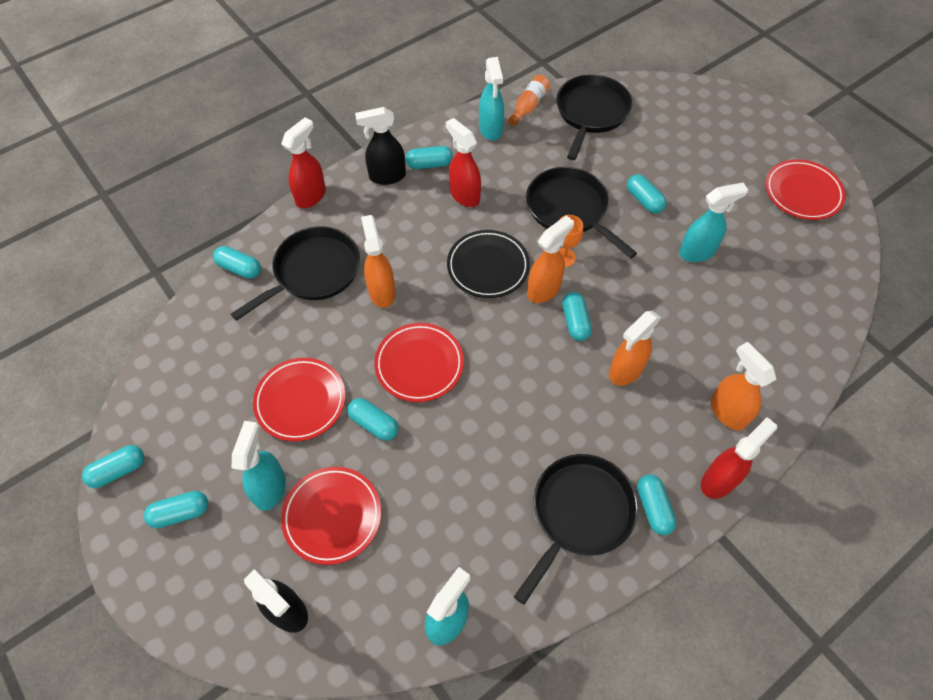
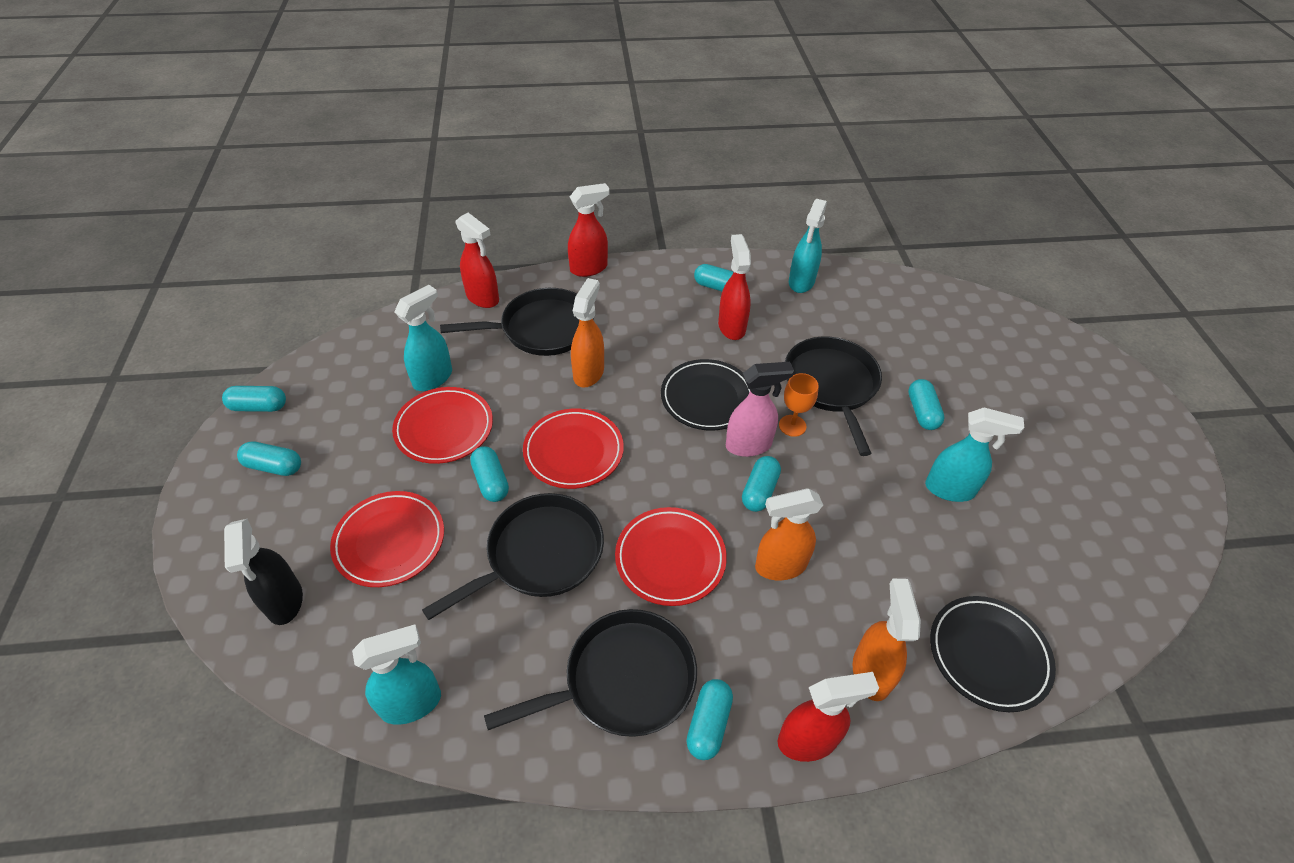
camera: 30 degrees right, 10 degrees down
turquoise capsule [213,246,261,279] -> red spray bottle [456,213,499,308]
turquoise spray bottle [232,421,286,511] -> turquoise spray bottle moved to [394,285,452,391]
black spray bottle [355,107,406,185] -> none
orange bottle [508,75,550,126] -> none
orange spray bottle [527,215,574,303] -> pink spray bottle [726,362,794,457]
black pan [556,74,632,160] -> black pan moved to [422,493,604,620]
red plate [765,159,846,220] -> red plate moved to [615,507,727,606]
none -> black plate [930,596,1056,712]

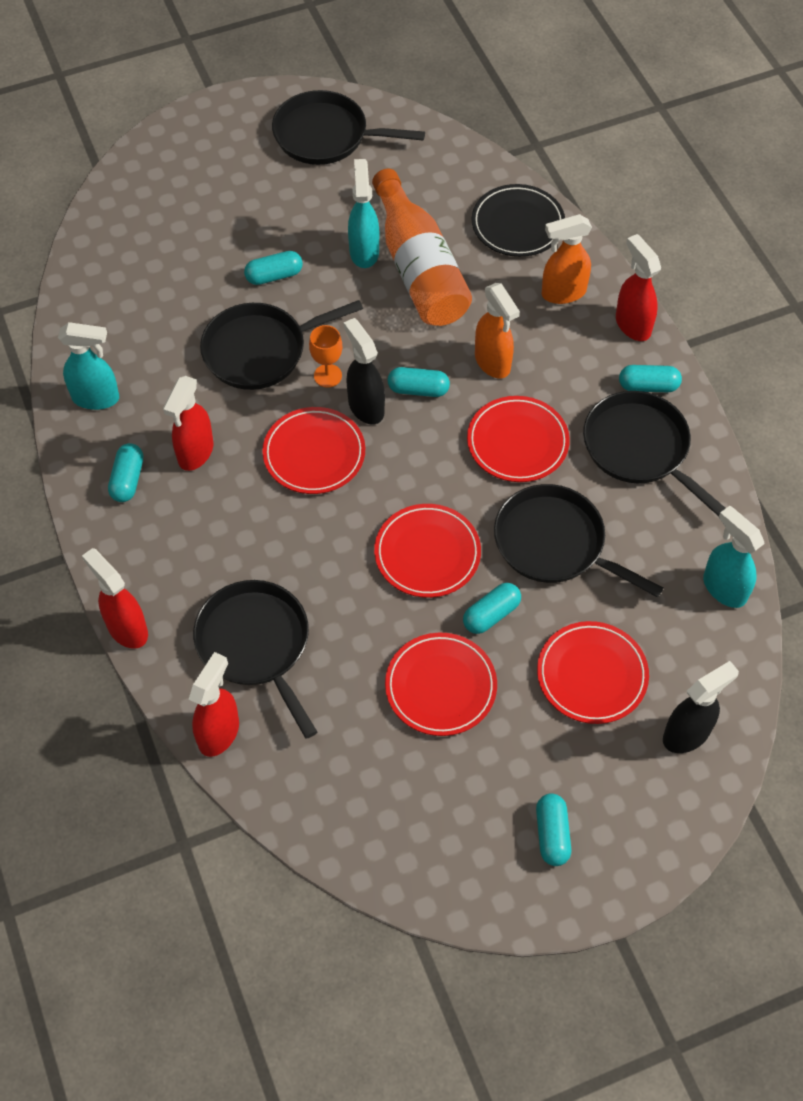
camera: 105 degrees left, 10 degrees up
turquoise capsule [222,386,286,412] -> none
turquoise spray bottle [394,285,452,391] -> none
orange spray bottle [571,278,604,388] -> none
black plate [661,359,750,430] -> red plate [262,407,365,494]
red spray bottle [718,234,751,340] -> red spray bottle turned 45 degrees counterclockwise [163,376,214,471]
pink spray bottle [726,362,794,457] -> black spray bottle [344,318,385,424]
none -> black pan [272,90,425,165]
none -> orange bottle [372,168,472,326]

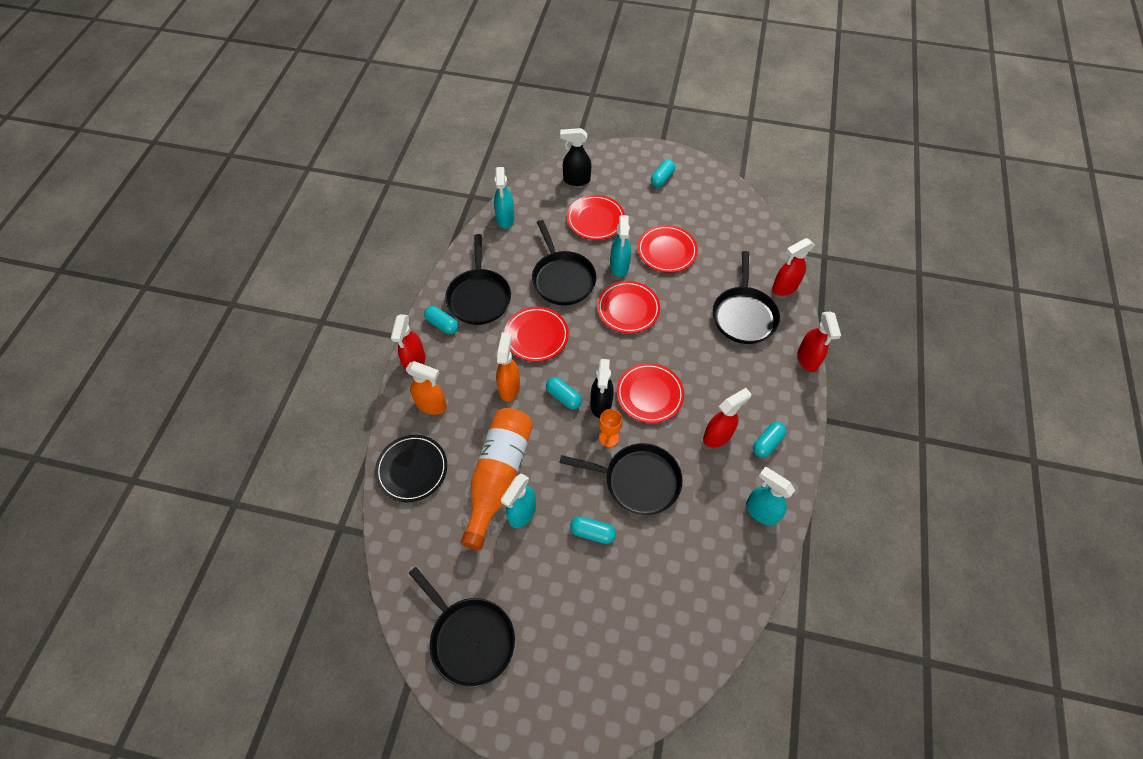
camera: 145 degrees left, 0 degrees up
turquoise capsule [463,583,521,634] -> turquoise spray bottle [610,215,631,277]

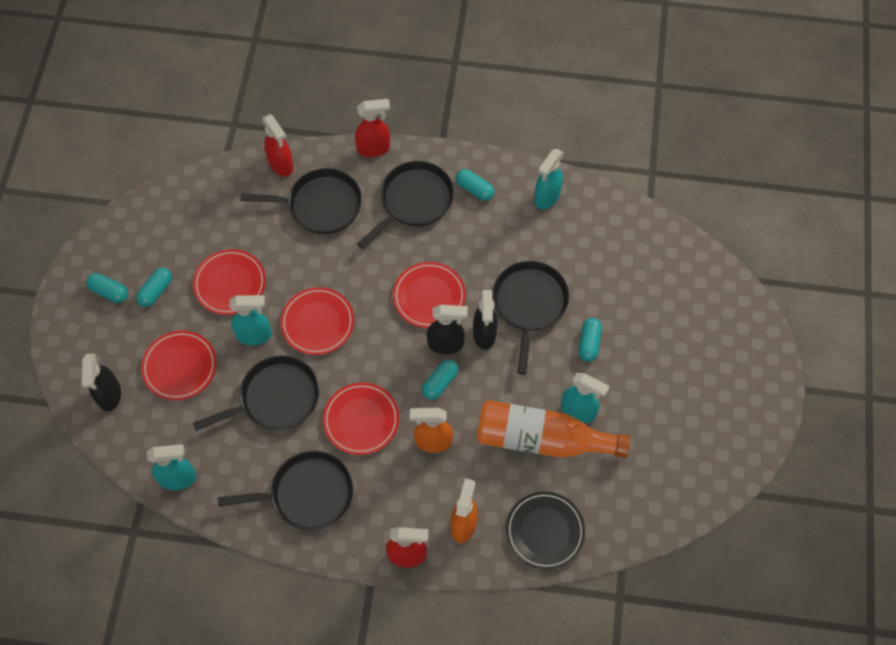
camera: 95 degrees left, 5 degrees up
black pan [409,567,515,688] -> black pan moved to [357,161,454,249]
turquoise capsule [424,306,458,334] -> turquoise capsule moved to [136,268,172,307]
orange goblet [599,409,622,447] -> black spray bottle [473,290,498,350]
red spray bottle [703,388,751,448] -> none

